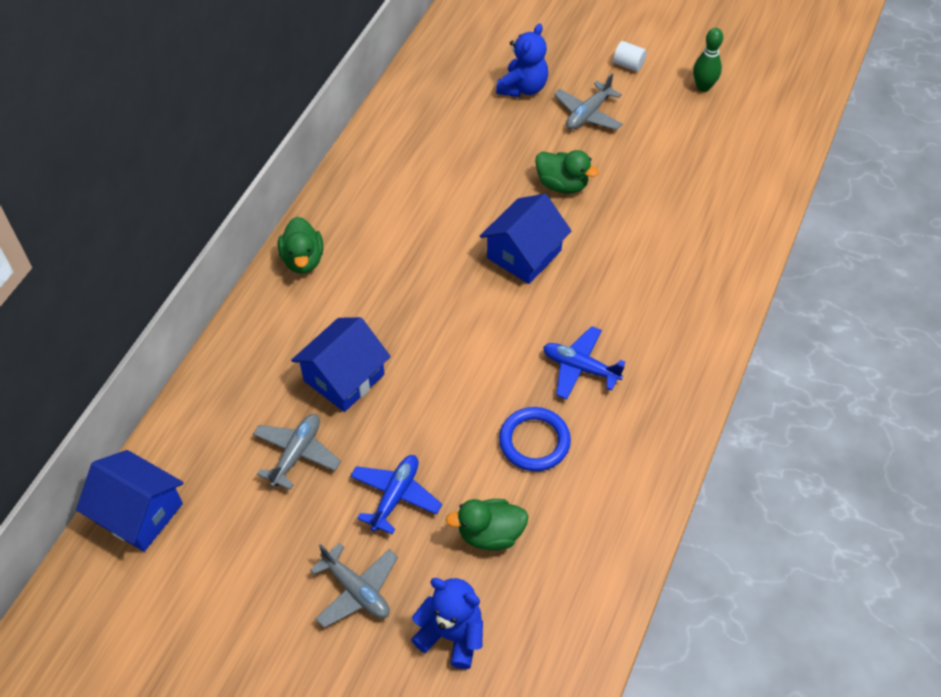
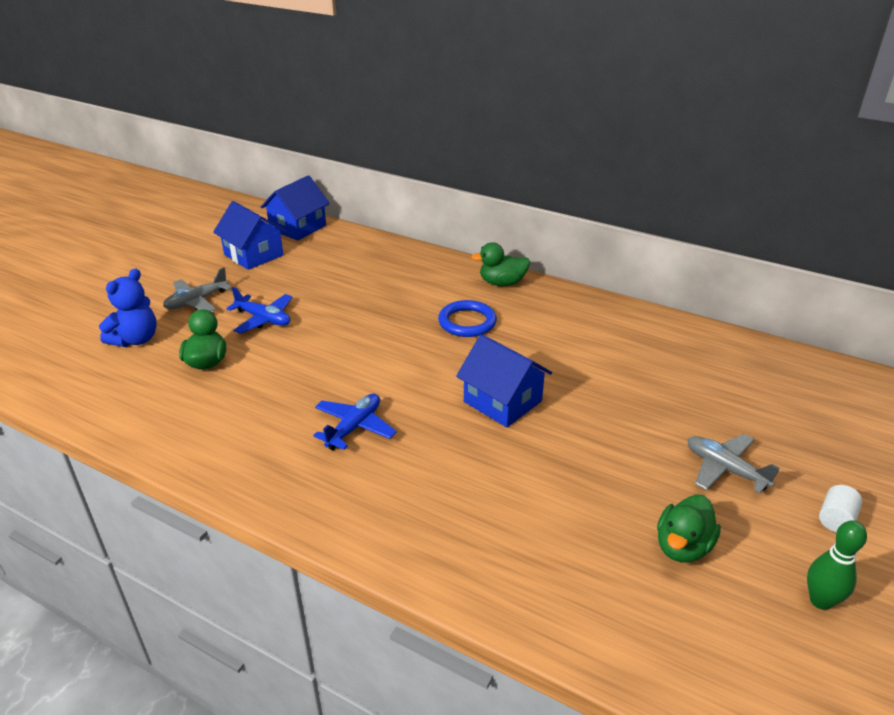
camera: 95 degrees right, 20 degrees down
grey plane [253,414,341,490] -> none
blue house [291,317,391,412] -> blue house moved to [213,201,287,270]
blue teddy bear [496,23,548,97] -> none
blue ring [499,407,571,471] -> blue ring moved to [438,300,497,337]
green duck [535,150,599,194] -> green duck moved to [657,494,721,562]

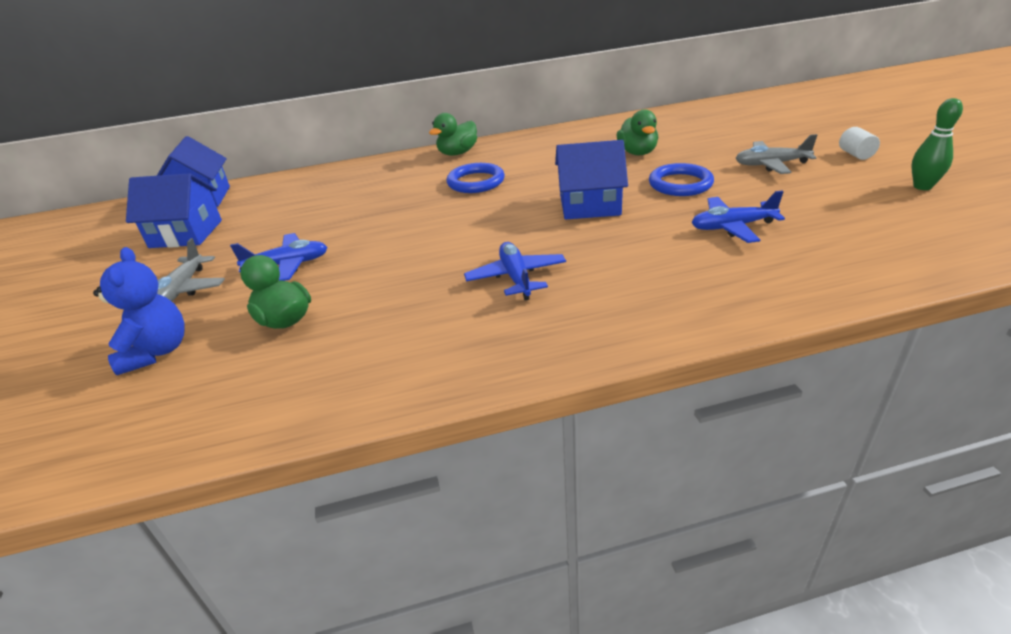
camera: 40 degrees left, 0 degrees up
green duck [657,494,721,562] -> green duck moved to [616,109,659,155]
none -> blue ring [649,163,714,196]
none -> blue plane [692,190,785,243]

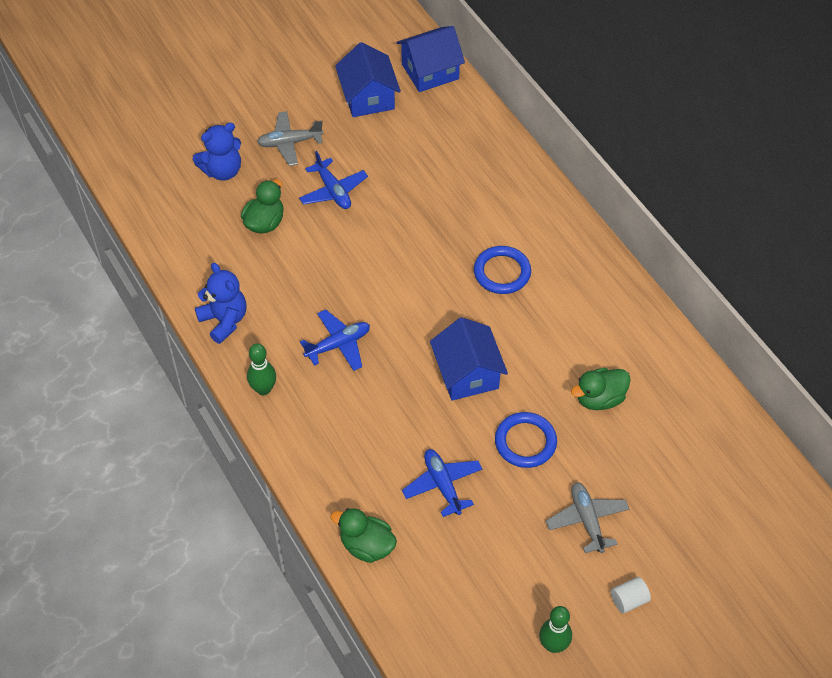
camera: 70 degrees right, 20 degrees up
green duck [429,113,477,156] -> green duck moved to [330,508,397,563]
none -> blue teddy bear [195,263,247,344]
none -> green bowling pin [247,344,276,395]

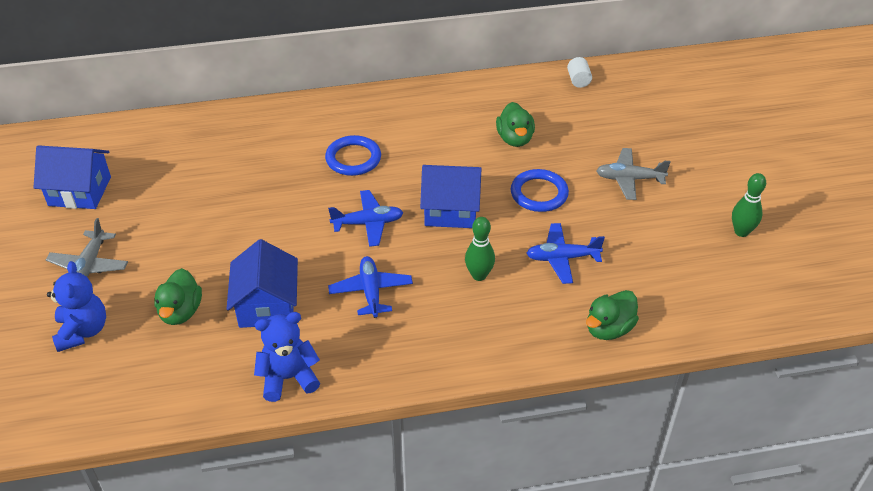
camera: 70 degrees left, 10 degrees down
green duck [241,179,284,234] -> green duck turned 135 degrees counterclockwise [154,268,202,325]
green bowling pin [247,344,276,395] -> green bowling pin moved to [465,217,495,281]
blue plane [299,151,368,209] -> blue plane moved to [328,190,403,247]
blue house [396,26,465,92] -> blue house moved to [227,239,298,328]
white cylinder [611,577,651,613] -> white cylinder moved to [567,57,592,88]

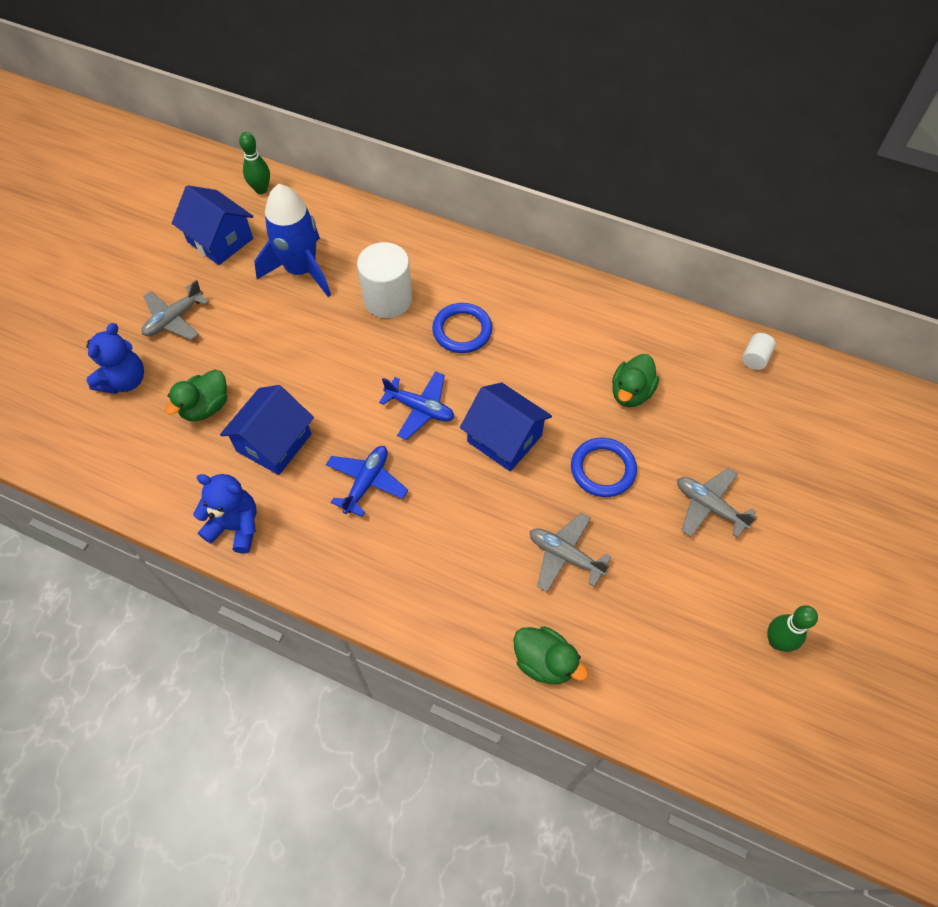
camera: 35 degrees right, 15 degrees up
green bowling pin [465,217,495,281] -> green bowling pin moved to [239,132,270,194]
blue plane [526,223,605,284] -> grey plane [530,513,612,592]
green duck [586,290,639,340] -> green duck turned 135 degrees counterclockwise [513,626,588,684]
none -> blue rocket [254,184,331,297]
none -> white cylinder [357,242,412,318]

